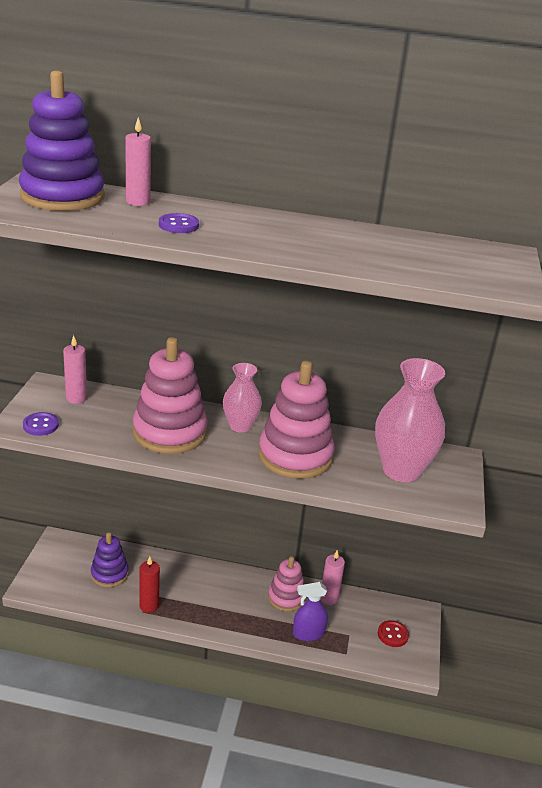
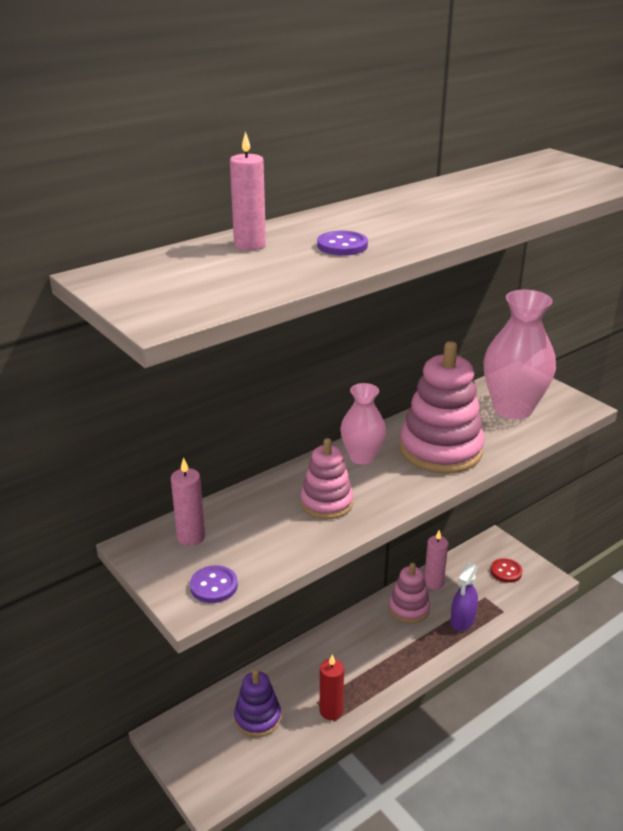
camera: 45 degrees left, 0 degrees up
purple stacking toy [19,71,105,211] -> none
pink stacking toy [133,337,208,454] -> pink stacking toy [300,438,353,519], size x0.58

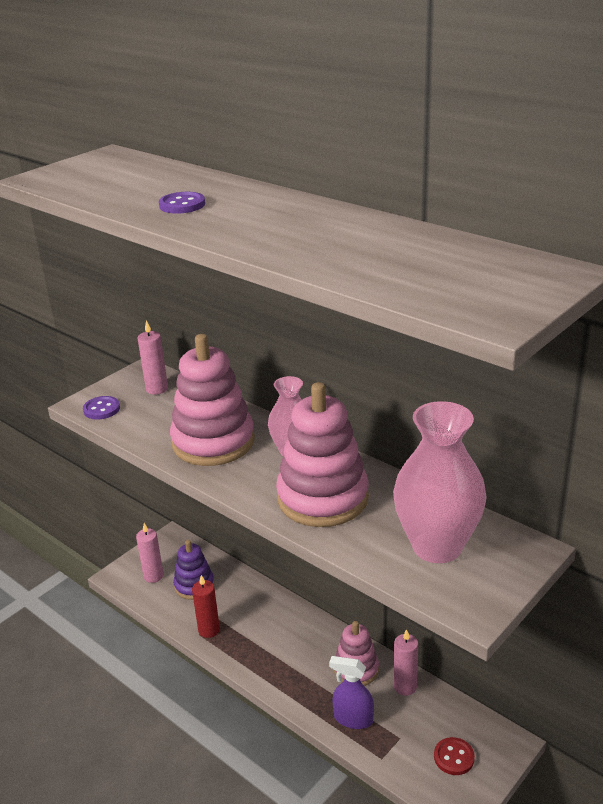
camera: 80 degrees right, 0 degrees up
pink candle [230,131,266,250] -> pink candle moved to [136,523,164,583]
pink stacking toy [300,438,353,519] -> pink stacking toy [170,334,255,466], size x1.71

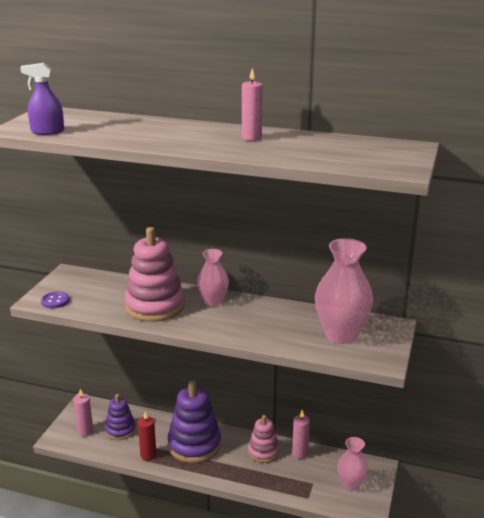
camera: 25 degrees left, 5 degrees down
pink candle [137,320,168,395] -> pink candle moved to [242,68,263,141]
purple button [159,192,205,214] -> none
pink stacking toy [276,382,369,527] -> none
purple spray bottle [329,656,374,729] -> purple spray bottle moved to [20,63,64,135]
red button [434,737,475,775] -> pink vase [337,437,369,491]
none -> purple stacking toy [167,380,221,463]

